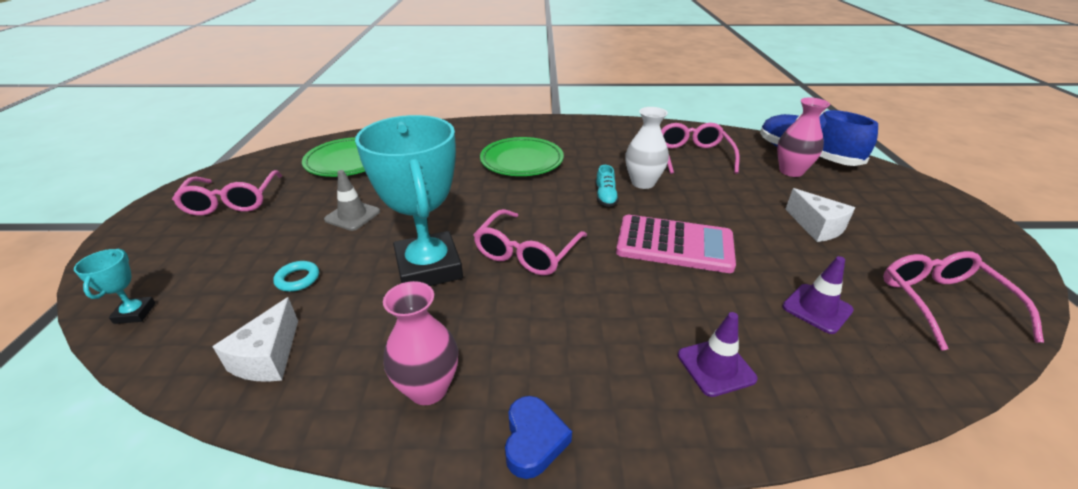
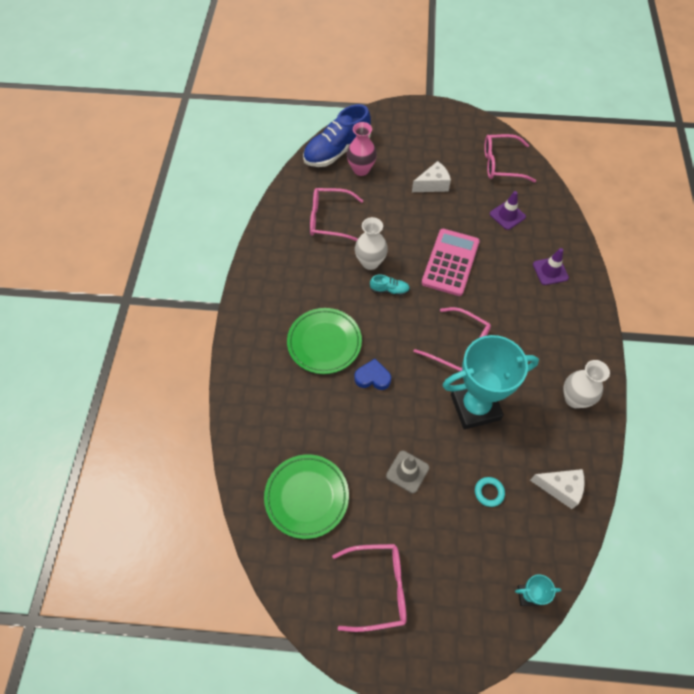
camera: 85 degrees left, 25 degrees up
pink vase [383,281,458,405] -> white vase [563,360,610,408]
blue heart [505,396,572,479] -> blue heart moved to [354,359,391,390]

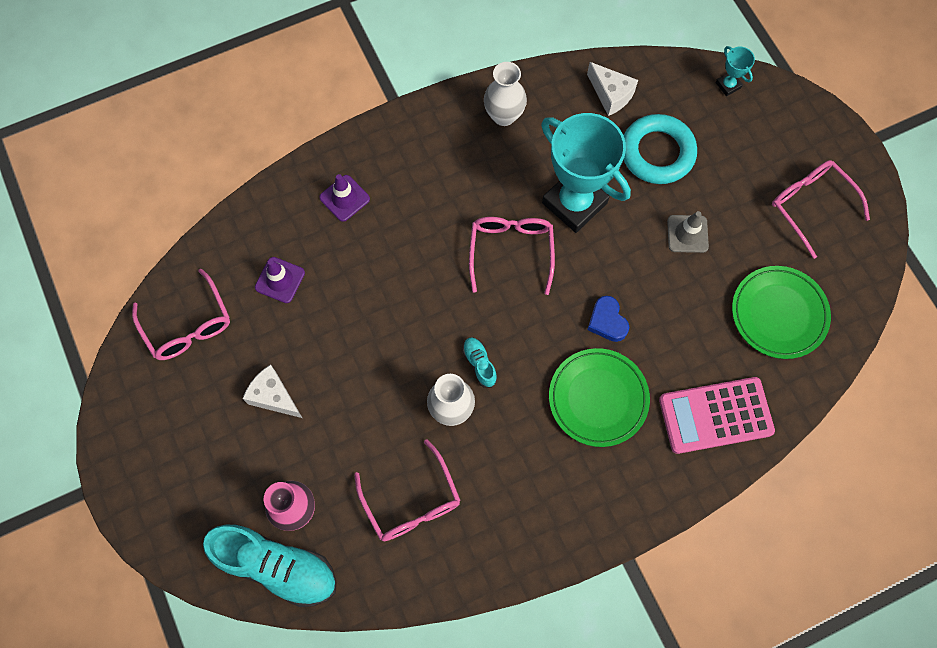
camera: 120 degrees left, 10 degrees up
blue shoe [303,104,371,167] -> turquoise shoe [203,524,337,607]
pink calculator [422,229,480,296] -> pink calculator moved to [659,377,775,454]
turquoise ring [475,477,505,507] -> turquoise ring [623,114,697,184], size x2.29
white cheese [530,469,585,509] -> white cheese turned 150 degrees clockwise [587,62,638,116]

